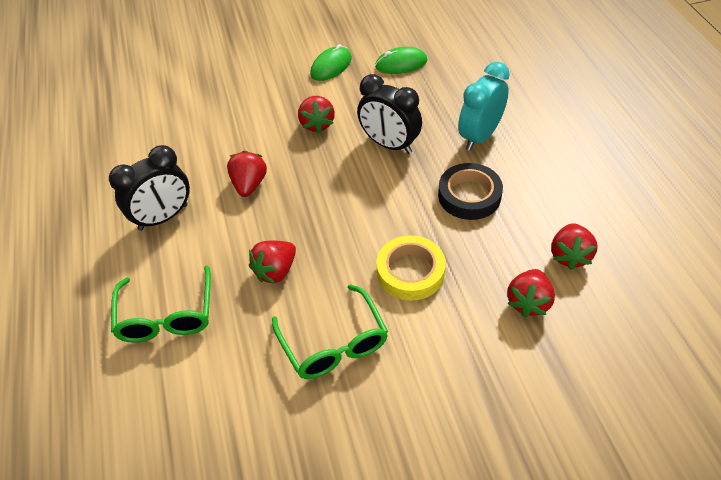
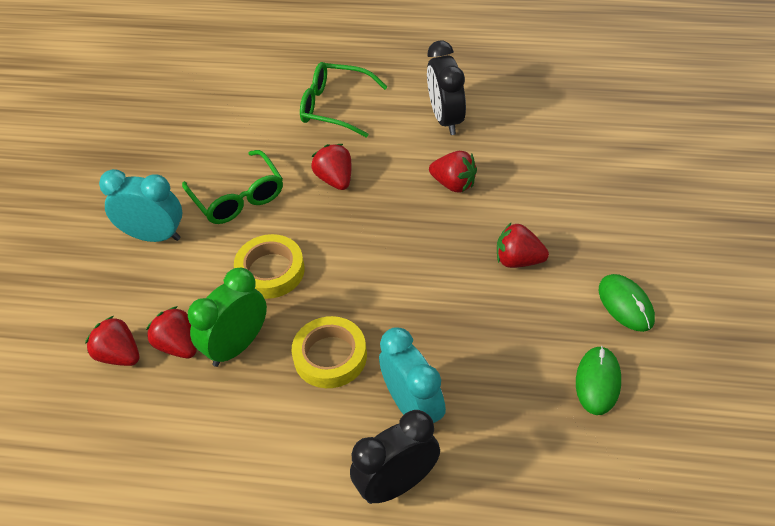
camera: 115 degrees right, 0 degrees up
green glasses [272,284,388,379] -> green glasses turned 120 degrees counterclockwise [182,150,283,224]
black clock [357,74,422,154] -> black clock moved to [350,410,440,504]
black tape [438,163,503,220] -> yellow tape [292,316,367,388]
red strawberry [551,223,598,270] -> red strawberry moved to [85,316,139,366]
none -> turquoise clock [99,169,182,242]
none -> green clock [188,268,267,367]

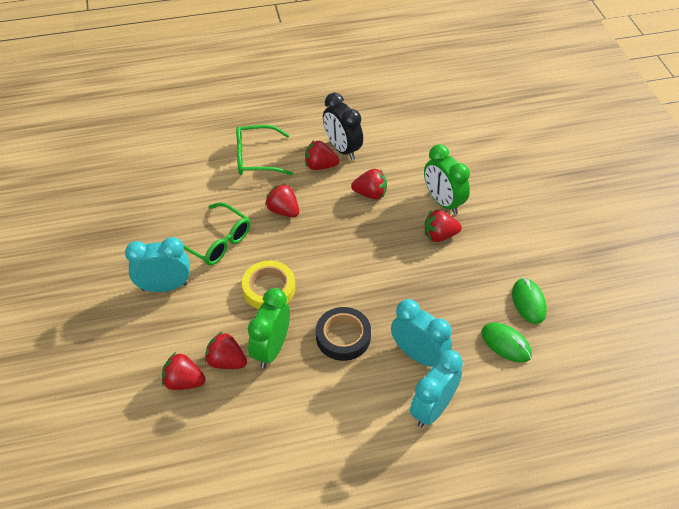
camera: 25 degrees left, 0 degrees up
yellow tape [292,316,367,388] -> black tape [316,307,371,361]
black clock [350,410,440,504] -> turquoise clock [410,350,463,428]
green mouse [599,274,655,332] -> green mouse moved to [482,323,532,363]
none -> red strawberry [305,140,340,170]
none -> green clock [424,144,470,214]

